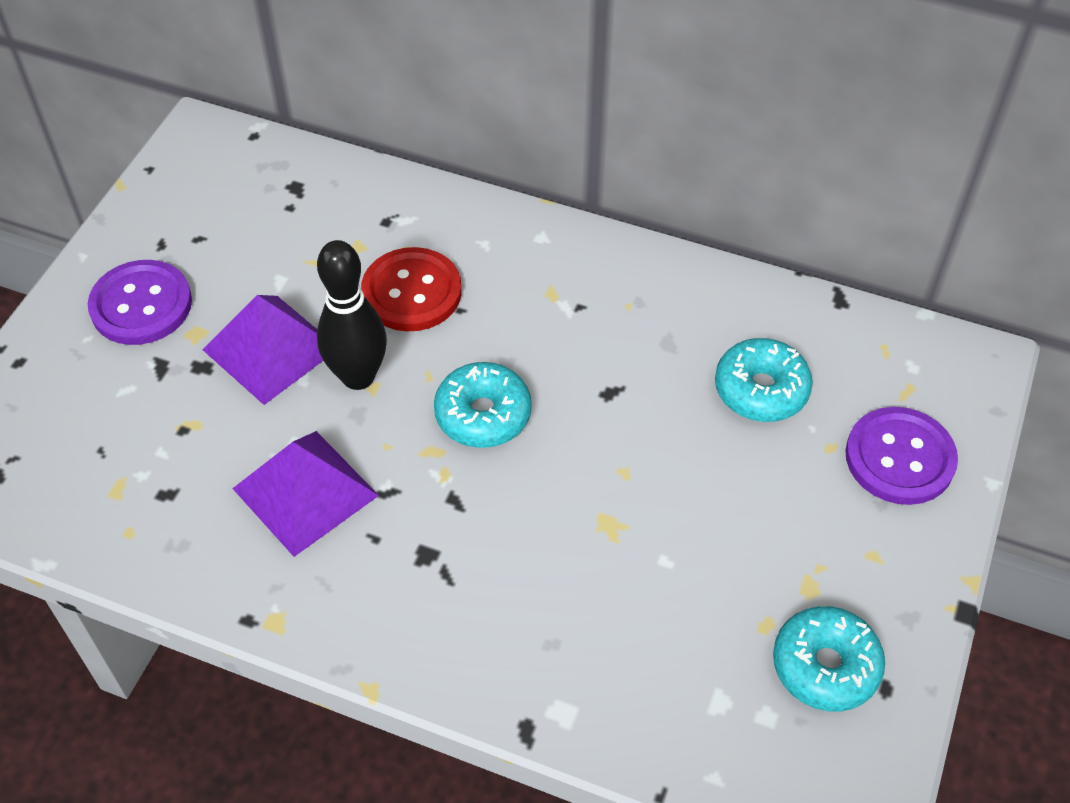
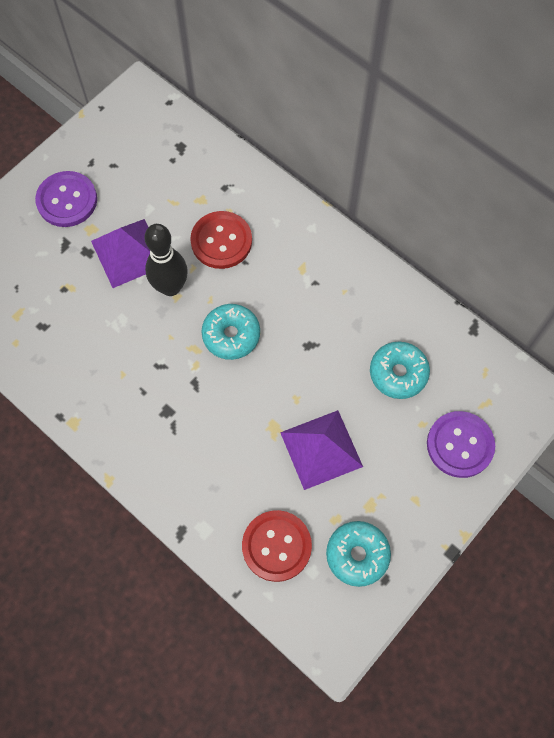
camera: 20 degrees right, 15 degrees up
purple pyramid [232,431,379,557] -> purple pyramid moved to [280,410,363,490]
none -> red button [242,510,312,582]

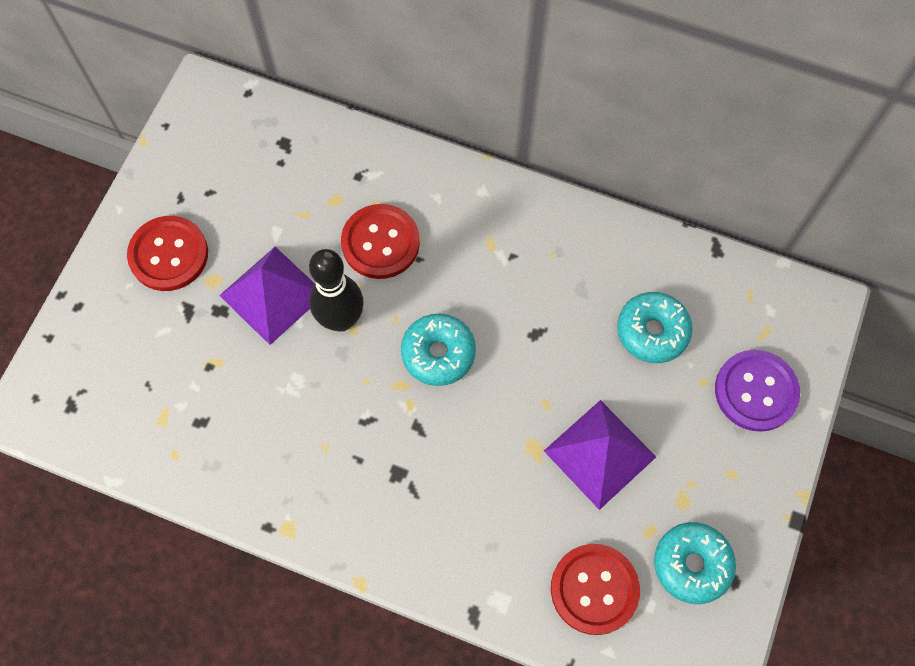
camera: 20 degrees left, 0 degrees up
purple button [35,171,97,227] -> red button [127,216,208,291]

